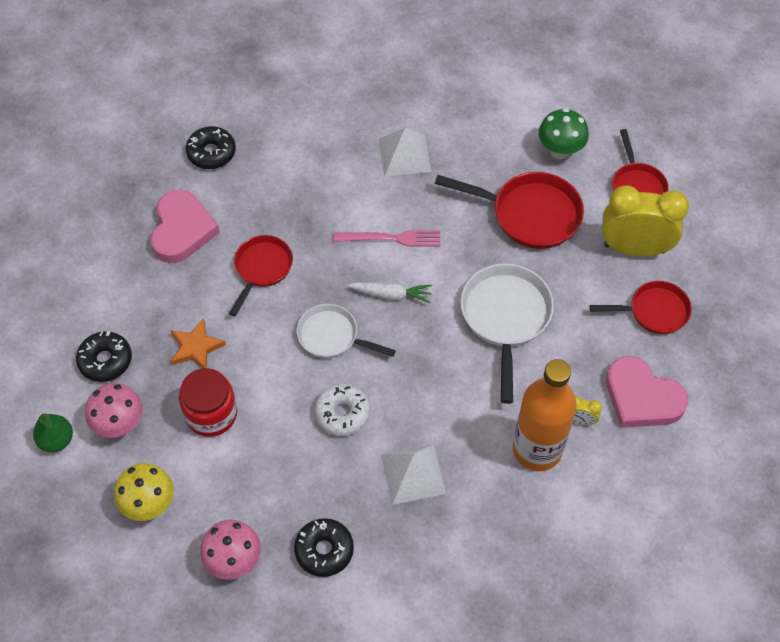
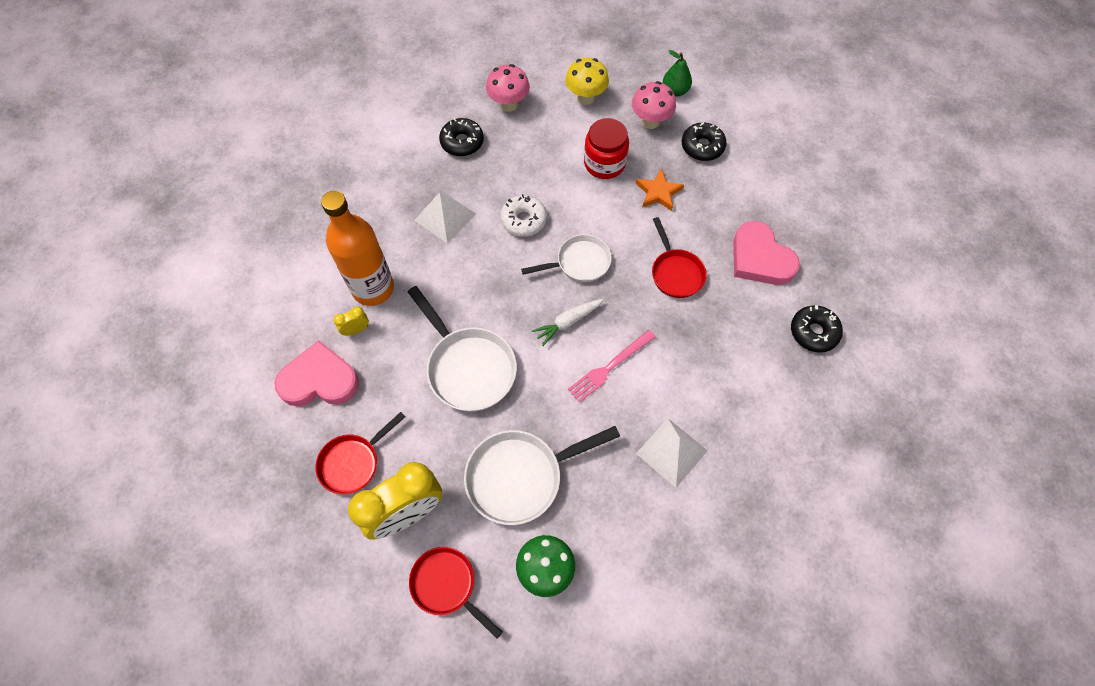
camera: 140 degrees right, 5 degrees up
red pan [435,172,584,249] -> white pan [464,426,620,525]

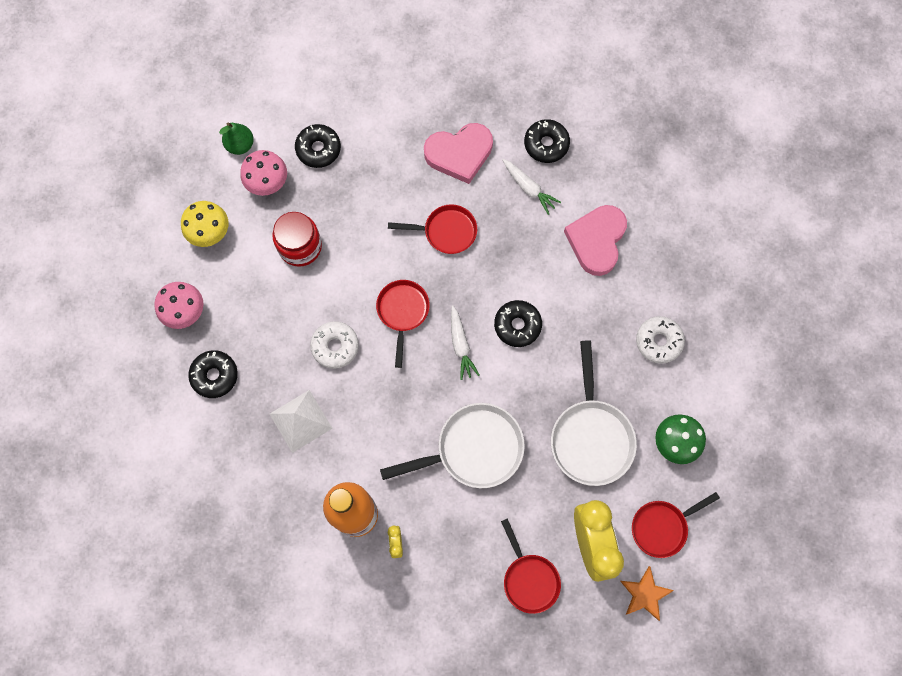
camera: 70 degrees left, 10 degrees up
pink heart [274,340,359,407] -> pink heart moved to [564,205,627,276]
white pan [521,234,612,282] -> red pan [376,280,430,368]
pink fork [568,330,656,403] -> black donut [494,300,542,347]
orange star [636,168,684,211] -> orange star moved to [620,566,674,621]
white pyramid [636,418,707,488] -> none
none -> white carrot [502,159,561,215]
none -> white donut [636,316,685,364]

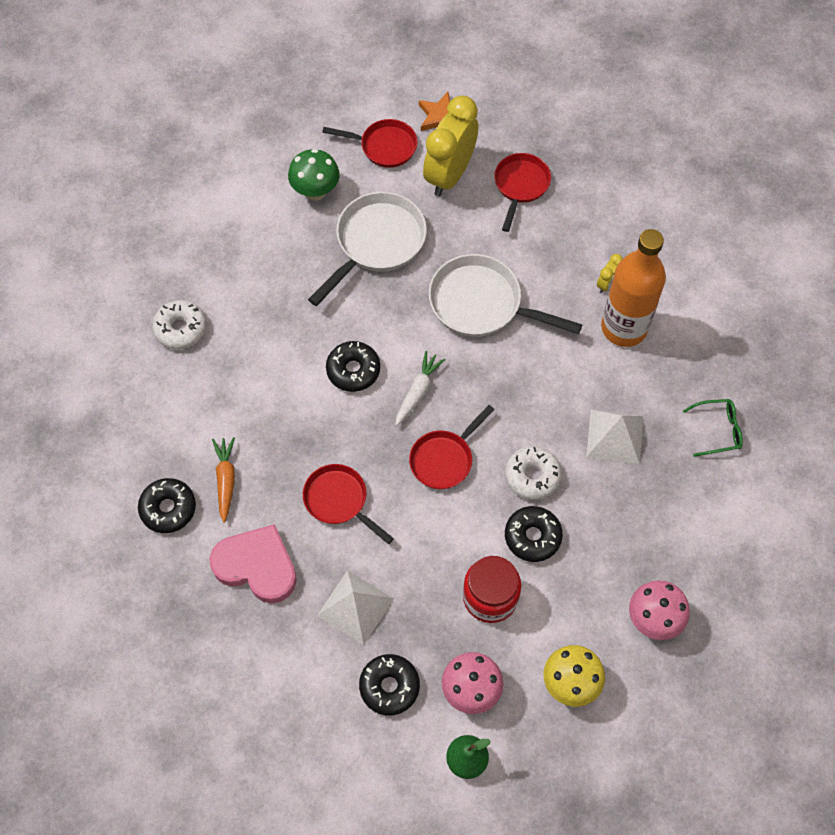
camera: 140 degrees left, 10 degrees down
black donut [188,350,238,398] -> black donut moved to [505,506,563,562]
white carrot [502,159,561,215] -> orange carrot [212,437,235,523]
pink heart [564,205,627,276] -> none
white donut [636,316,685,364] -> white donut moved to [152,300,206,349]
none -> white pyramid [317,570,394,645]
none -> green glasses [683,399,743,457]

